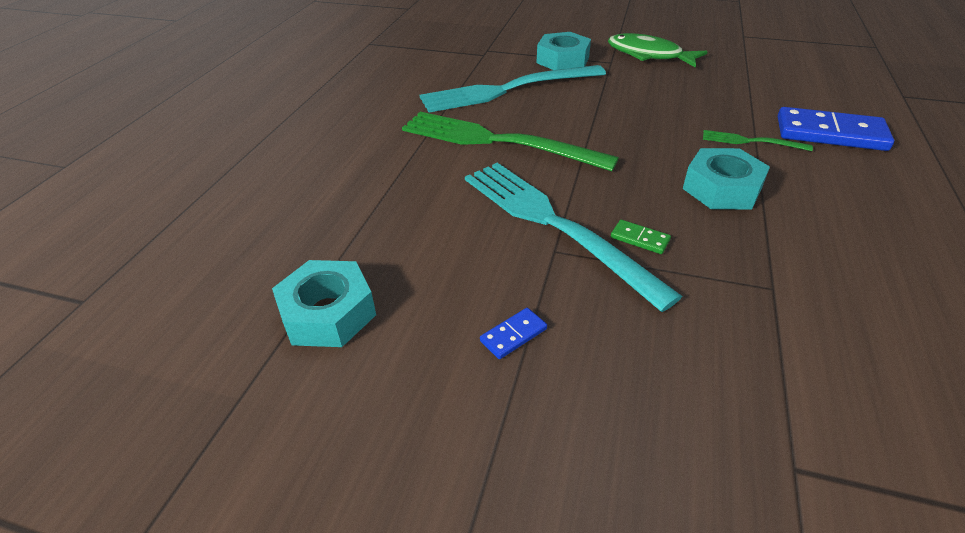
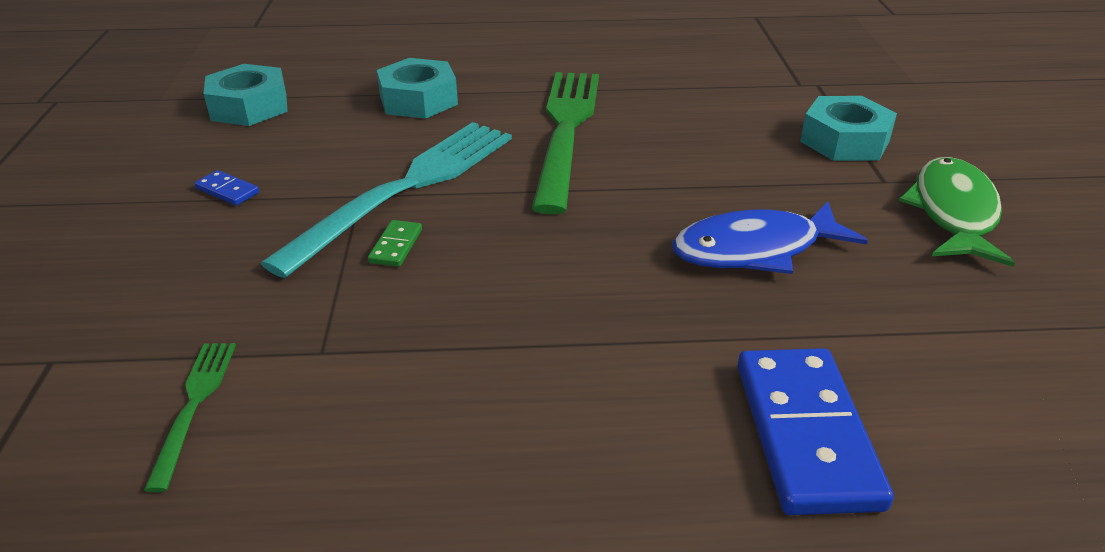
camera: 70 degrees right, 5 degrees down
turquoise fork [420,65,606,113] -> none
turquoise nut [683,148,770,210] -> turquoise nut moved to [377,58,458,119]
green fork [703,130,813,151] -> green fork moved to [144,343,236,492]
none -> blue fish [672,202,868,274]

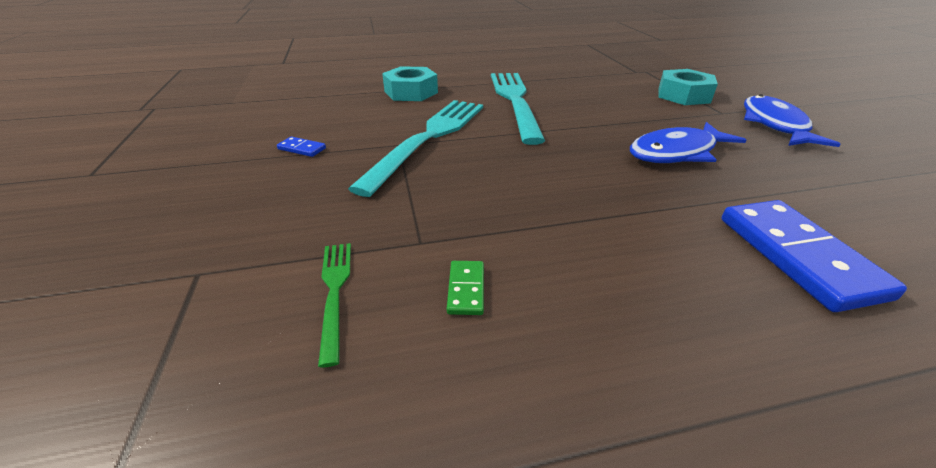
camera: 10 degrees left, 0 degrees up
turquoise nut [204,64,288,126] -> none
green domino [368,220,422,267] -> green domino moved to [447,261,484,315]
green fork [532,72,599,215] -> turquoise fork [491,73,545,145]
green fish [899,157,1015,267] -> blue fish [744,94,841,147]

